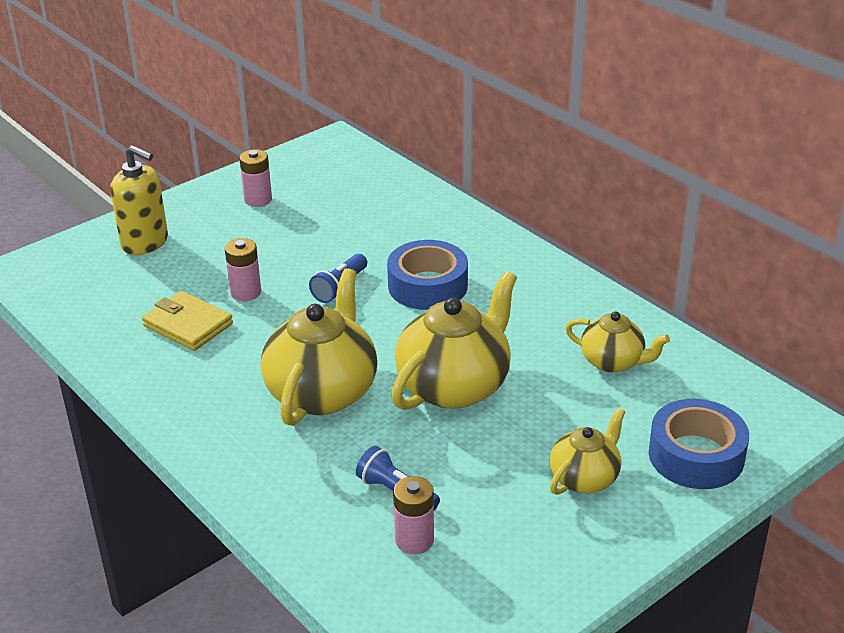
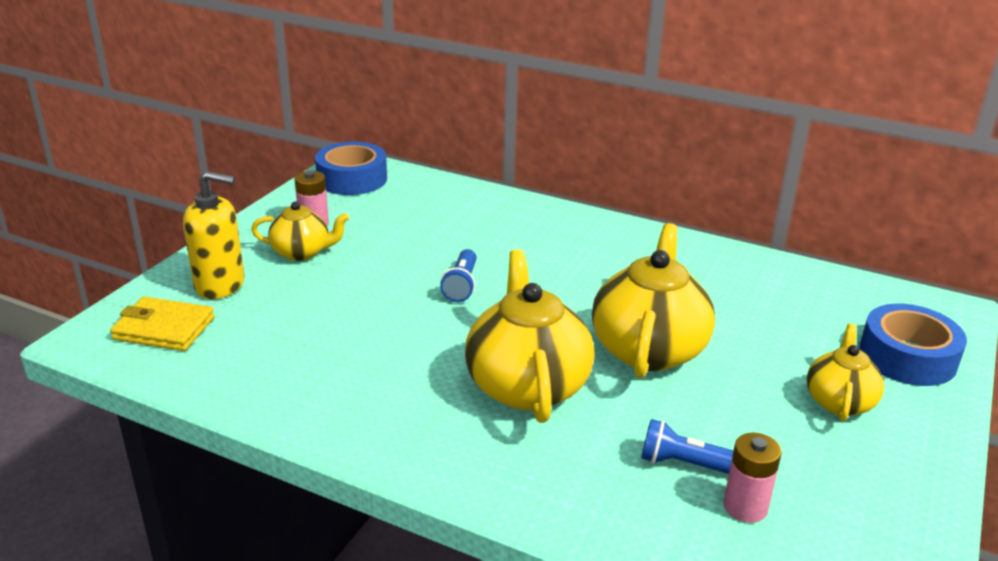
camera: 25 degrees left, 5 degrees down
yellow wallet [142,291,233,351] -> yellow wallet moved to [110,296,215,351]
pink battery [225,238,261,301] -> none
blue tape [387,240,468,310] -> blue tape moved to [315,142,387,195]
yellow teapot [565,311,670,373] -> yellow teapot moved to [251,202,349,261]

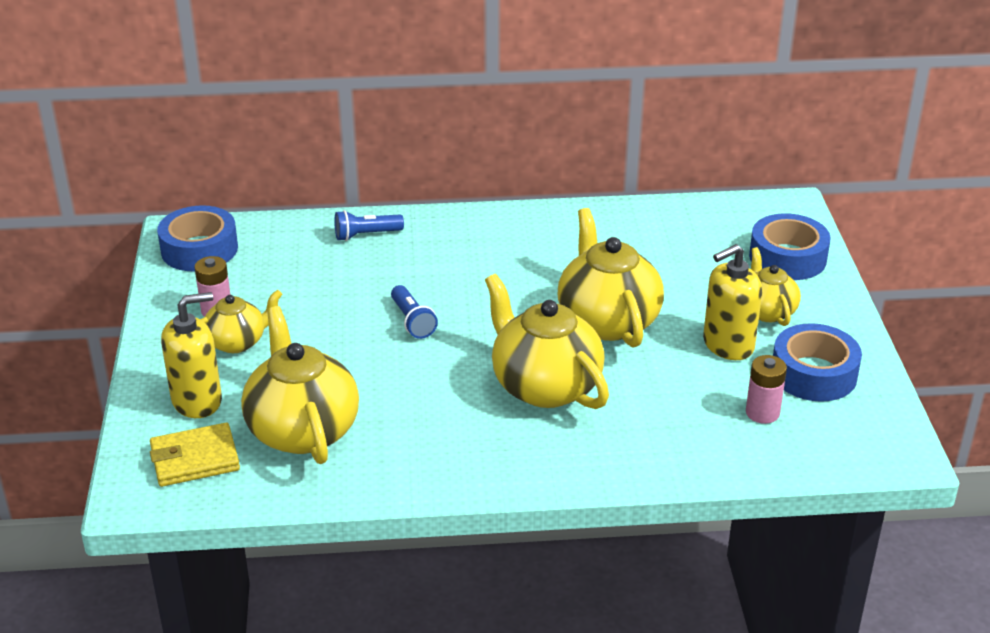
camera: 30 degrees left, 5 degrees up
blue flashlight [641,419,734,474] -> blue flashlight moved to [334,210,404,241]
none -> yellow teapot [241,306,359,464]
none -> yellow soap dispenser [703,244,762,360]
none -> blue tape [773,323,862,402]

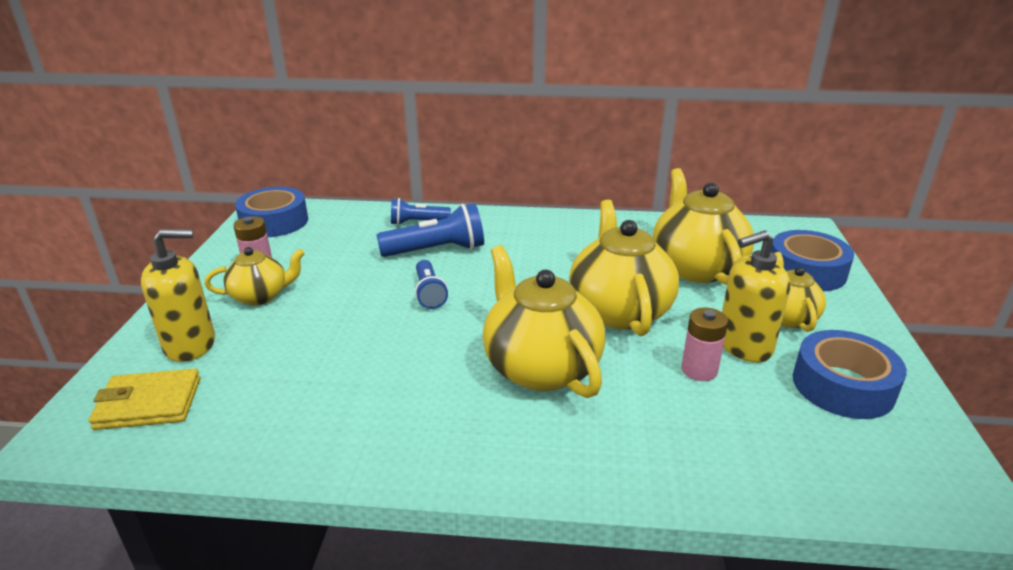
camera: 10 degrees right, 5 degrees down
yellow teapot [241,306,359,464] -> yellow teapot moved to [653,168,754,285]
pink battery [746,355,787,424] -> pink battery moved to [681,308,728,381]
none -> blue flashlight [376,203,484,257]

